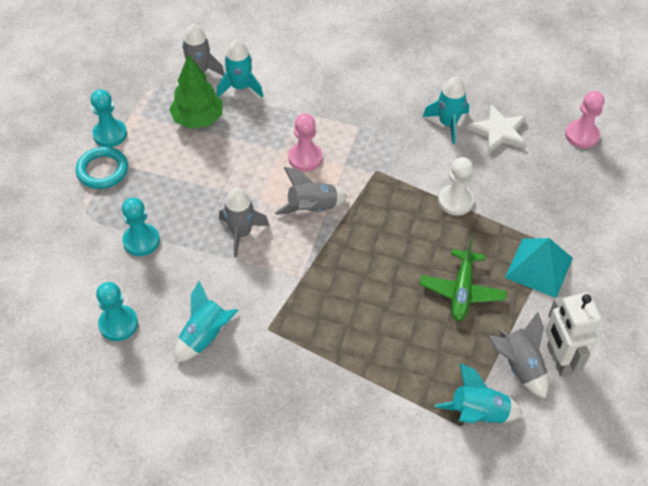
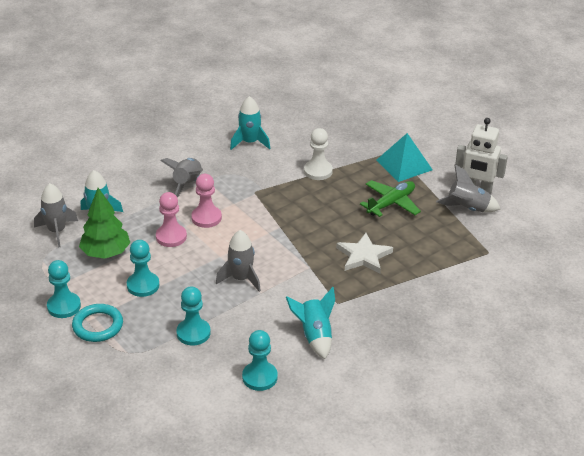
camera: 55 degrees left, 15 degrees down
grey rocket [275,167,348,215] -> grey rocket moved to [161,158,203,197]
green plane [419,239,507,321] -> green plane turned 90 degrees counterclockwise [360,180,421,217]
turquoise rocket [435,363,523,424] -> none
white star [467,105,526,154] -> white star moved to [336,233,393,273]
pink pawn [565,91,604,148] -> pink pawn moved to [156,192,187,247]
none -> turquoise pawn [127,240,159,297]

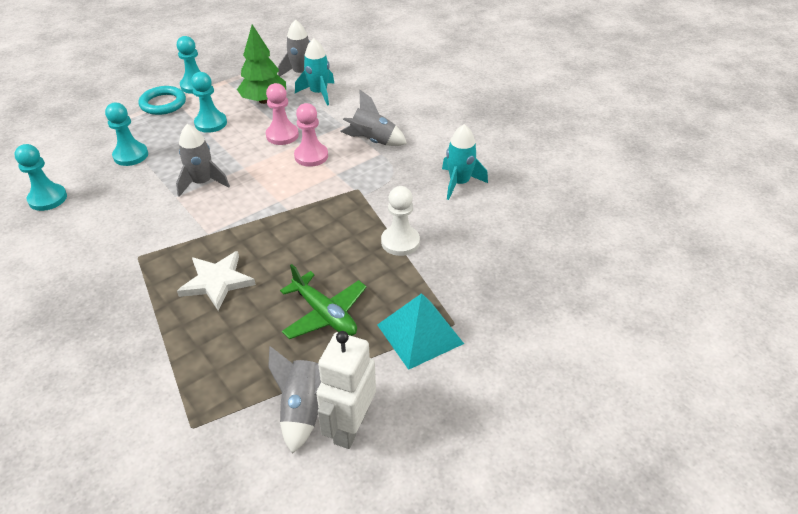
camera: 90 degrees right, 5 degrees up
turquoise rocket [286,287,335,359] -> none

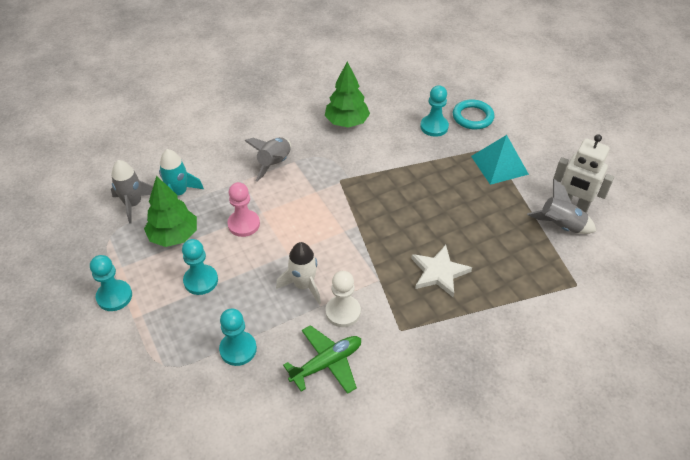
camera: 80 degrees left, 5 degrees up
turquoise pawn [14,144,67,211] -> turquoise pawn moved to [420,85,449,137]
turquoise ring [138,86,186,115] -> turquoise ring moved to [453,99,495,129]
grey rocket [176,124,230,197] -> white rocket [276,242,321,304]
green plane [280,264,367,339] -> green plane moved to [283,325,361,394]
pink pawn [294,103,328,167] -> none
white pawn [381,186,420,256] -> white pawn moved to [326,271,361,327]
turquoise rocket [442,124,488,200] -> green tree [325,61,370,128]

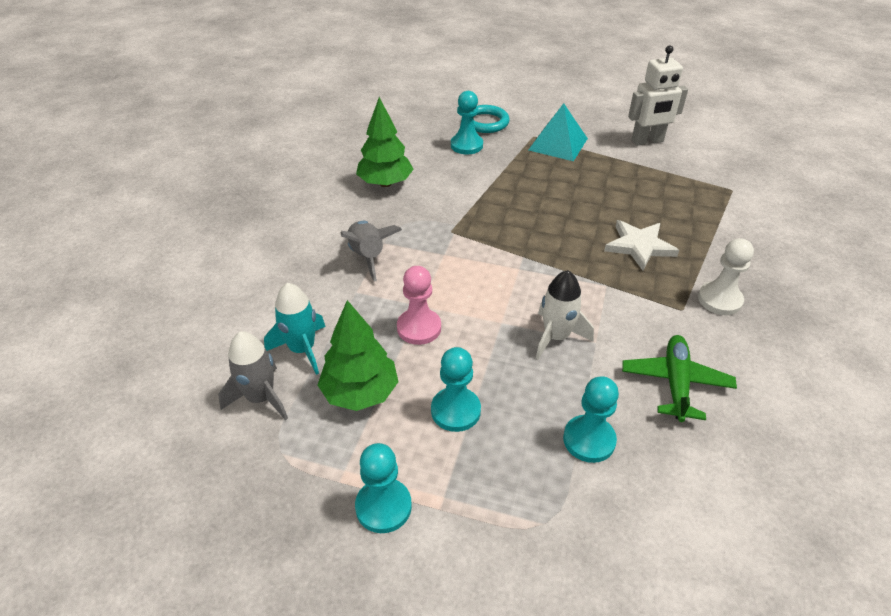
camera: 45 degrees left, 5 degrees down
white pawn [326,271,361,327] -> white pawn moved to [698,238,754,315]
grey rocket [527,179,596,234] -> none

